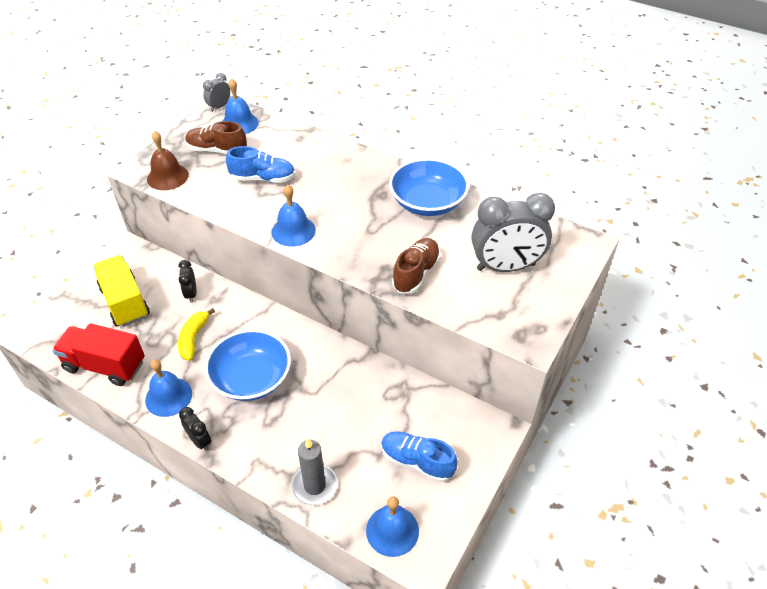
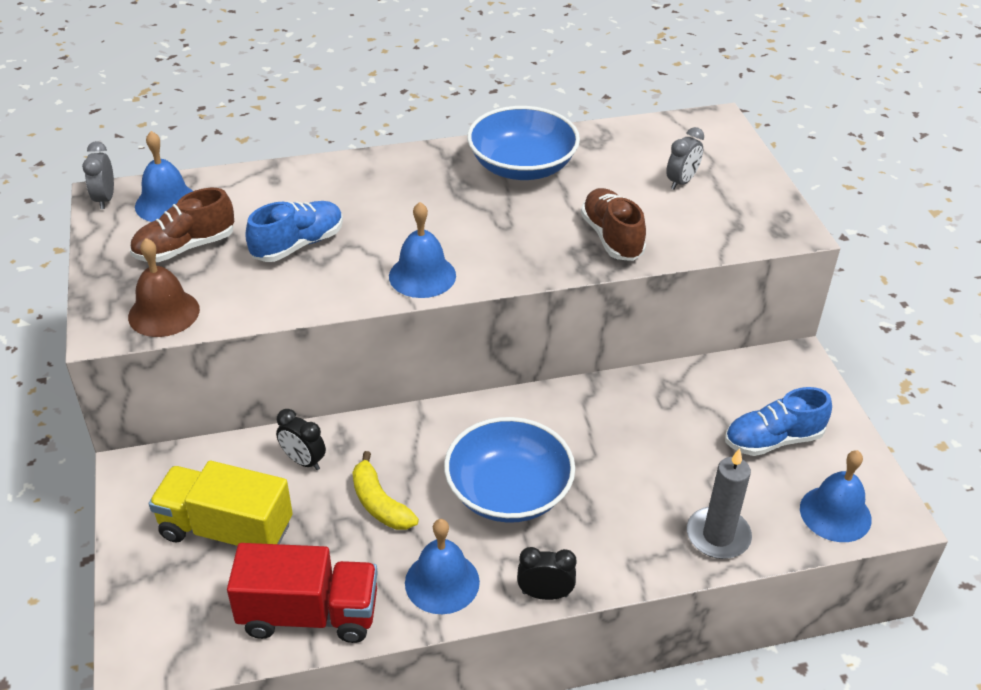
camera: 45 degrees left, 5 degrees down
red truck [52,323,145,386] -> red truck turned 150 degrees counterclockwise [227,543,378,643]
grey clock [471,193,555,272] -> grey clock [666,127,704,190], size x0.47

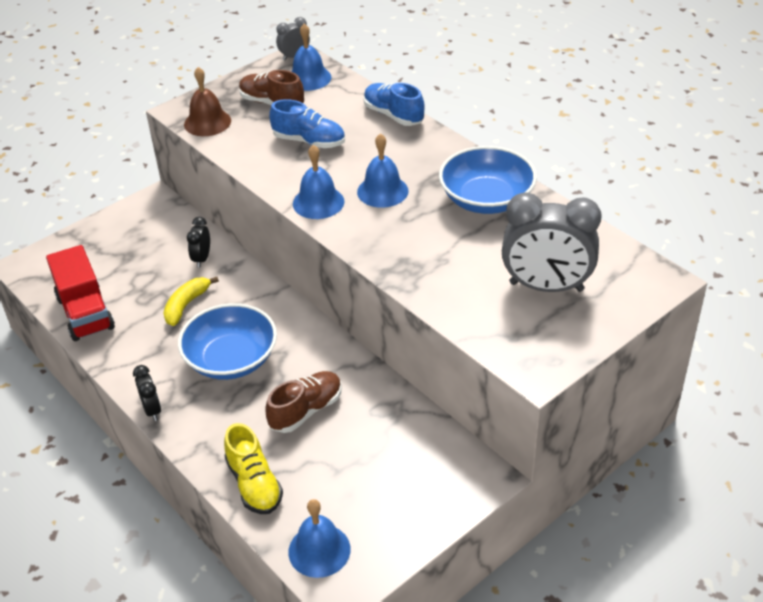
camera: 65 degrees right, 0 degrees up
yellow truck [149,461,293,546] -> none
blue bell [405,519,480,614] -> blue bell moved to [357,133,408,208]
brown shoe [581,188,646,261] -> brown shoe moved to [265,371,342,433]
grey clock [666,127,704,190] -> grey clock [502,192,602,292], size x2.12
grey candle [687,448,752,559] -> yellow shoe [224,423,283,514]
blue shoe [725,387,832,456] -> blue shoe moved to [364,83,425,126]

